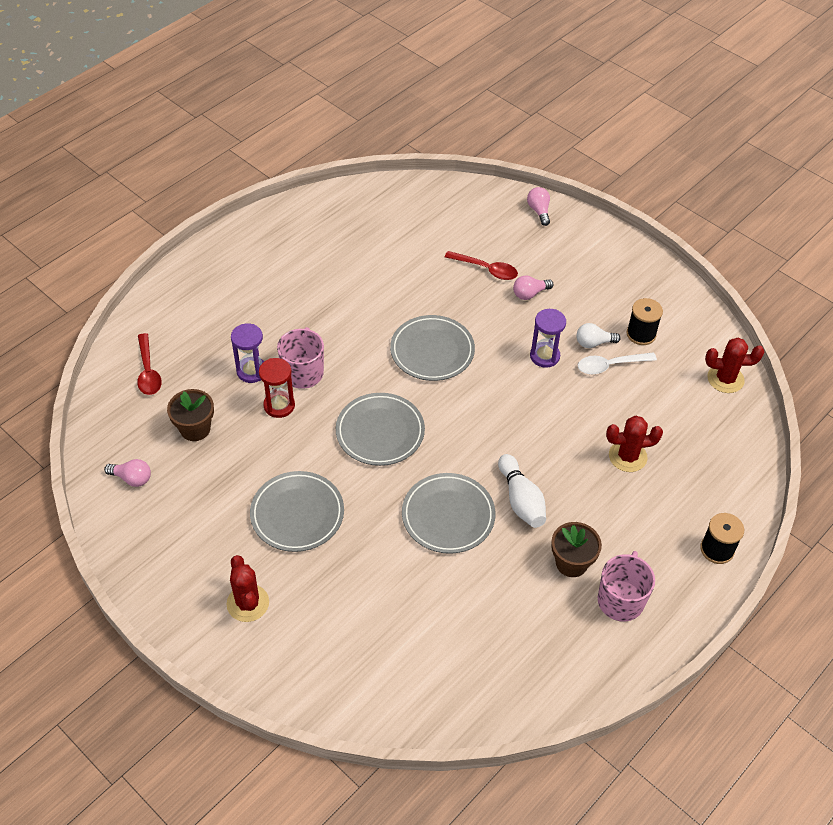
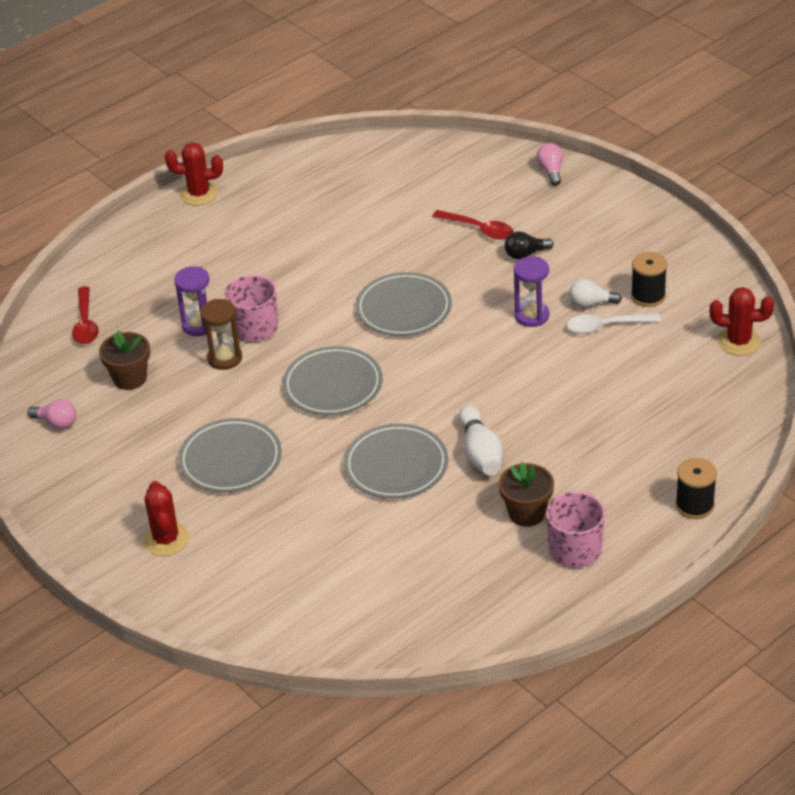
camera: 10 degrees right, 10 degrees down
red hourglass [259,358,295,418] -> brown hourglass [200,299,242,370]
pink light bulb [513,275,553,300] -> black light bulb [505,231,553,260]
red cactus [606,416,663,472] -> red cactus moved to [165,143,223,206]

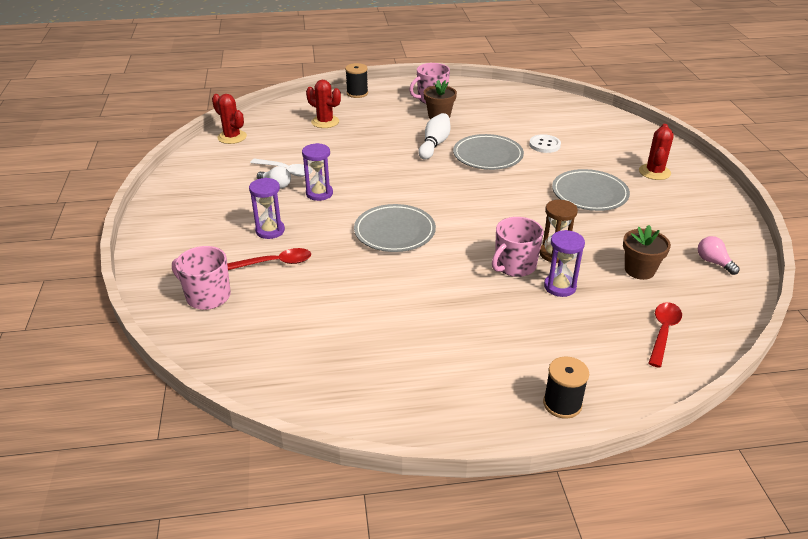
camera: 150 degrees left, 5 degrees down
red cactus [165,143,223,206] -> red cactus moved to [306,80,341,128]
grey plate [283,346,383,415] -> none
red spoon [432,210,514,240] -> red spoon turned 105 degrees clockwise [227,248,311,270]
black light bulb [505,231,553,260] -> purple hourglass [249,178,285,239]
pink light bulb [536,143,563,186] -> none
black spool [631,252,667,307] -> black spool moved to [543,356,589,419]
none -> pink mug [172,246,231,310]
none -> white button [529,134,561,153]

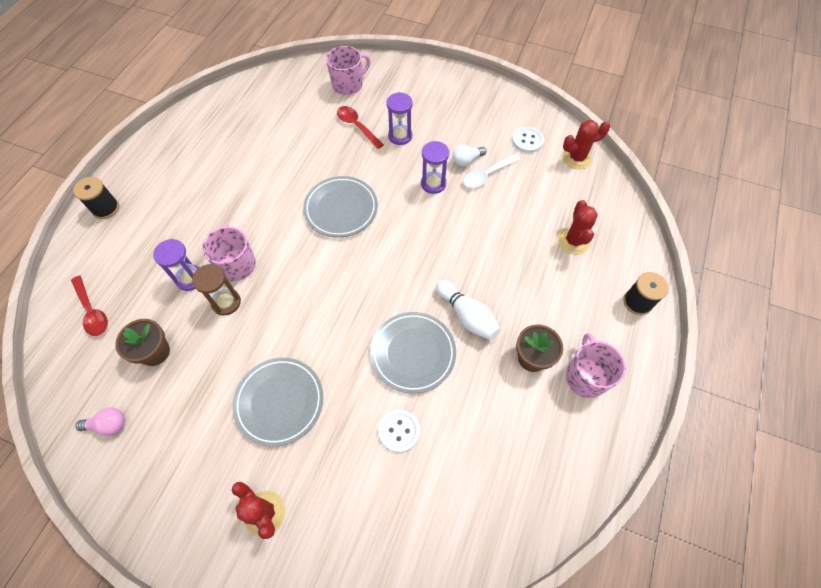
camera: 120 degrees right, 25 degrees up
red spoon [227,248,311,270] -> red spoon turned 120 degrees clockwise [337,106,384,149]
red cactus [306,80,341,128] -> red cactus turned 60 degrees counterclockwise [558,200,598,255]
none -> white button [512,127,544,153]

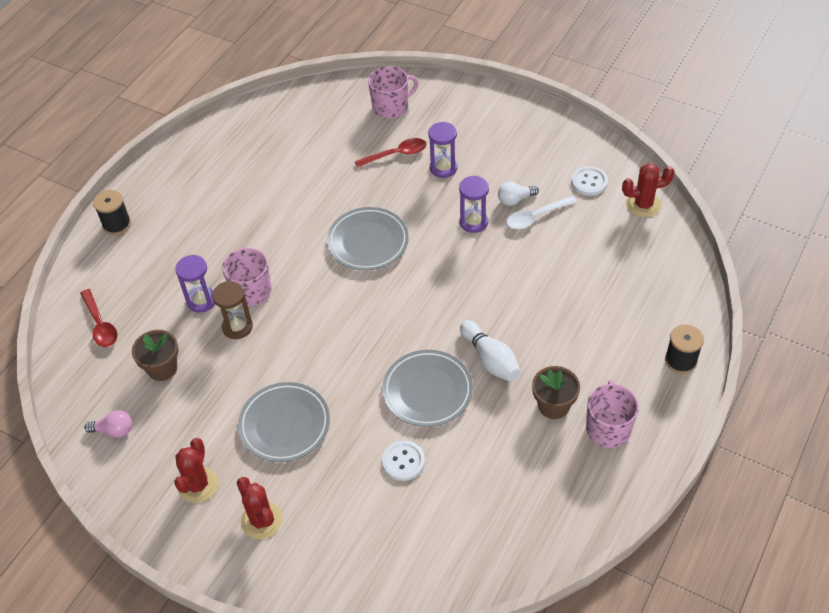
camera: 10 degrees right, 10 degrees down
red spoon [337,106,384,149] -> red spoon turned 105 degrees clockwise [355,138,426,168]
red cactus [558,200,598,255] -> red cactus moved to [174,438,218,503]

